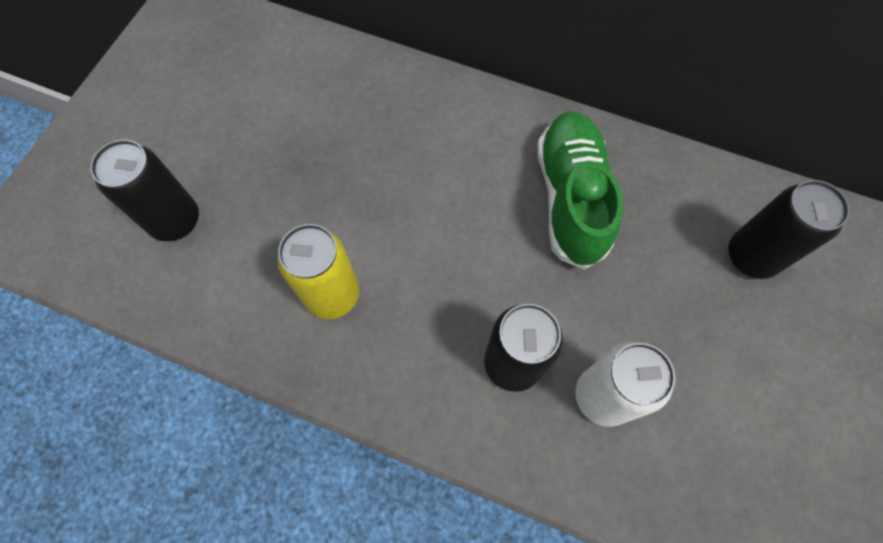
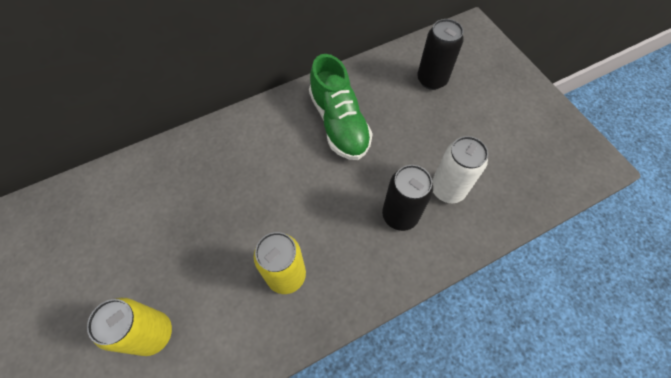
camera: 50 degrees left, 5 degrees down
black can [90,140,199,241] -> yellow can [87,298,172,356]
green shoe [537,111,623,269] -> green shoe turned 150 degrees counterclockwise [309,54,373,160]

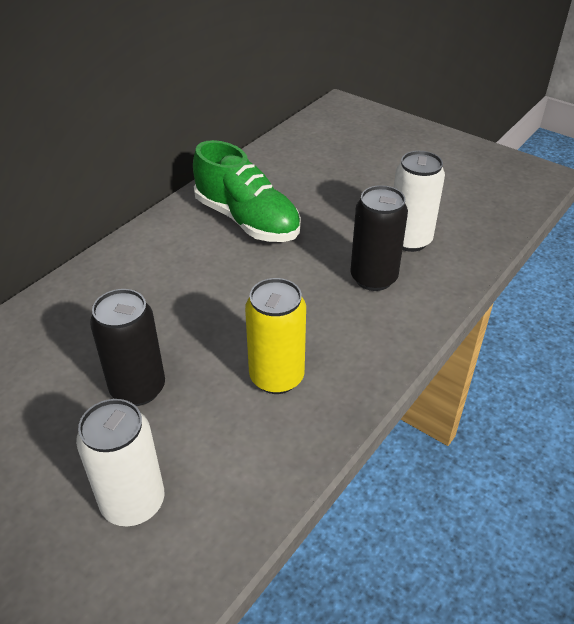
camera: 25 degrees left, 20 degrees down
yellow can [87,298,172,356] -> white can [76,399,164,526]
black can [417,19,464,90] -> black can moved to [90,289,165,406]

